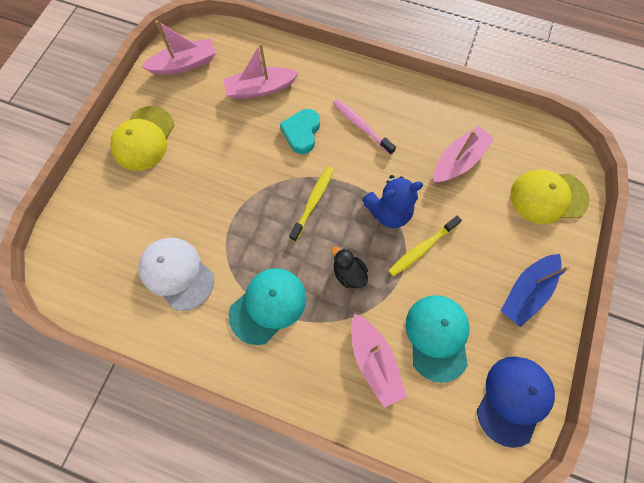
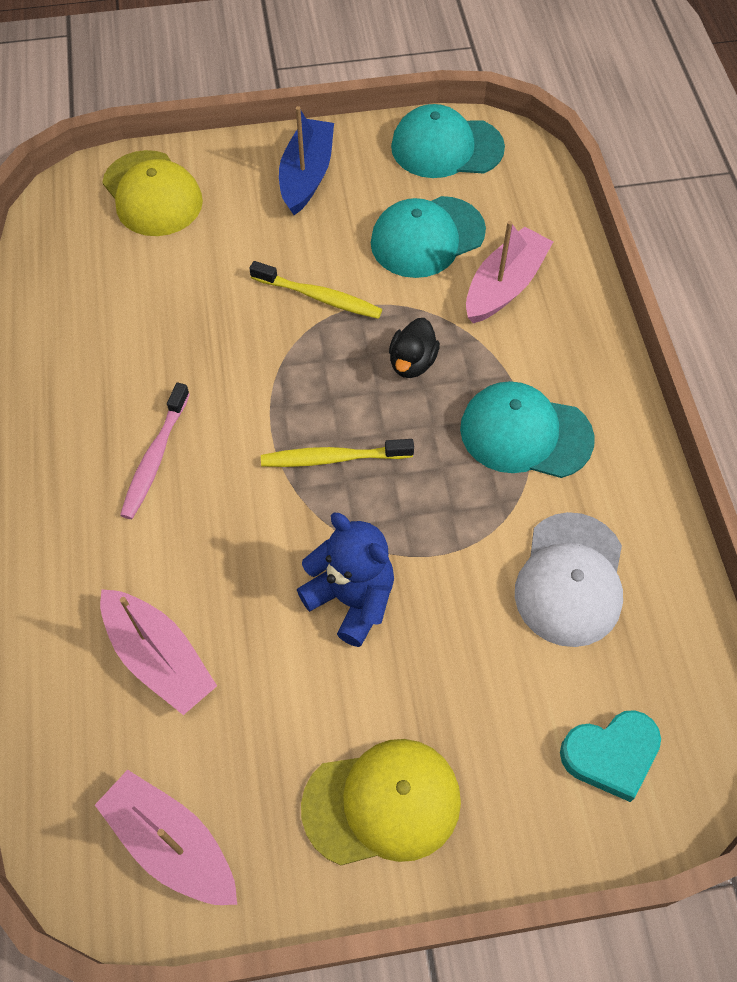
camera: 120 degrees left, 10 degrees down
turquoise heart [280,109,320,154] -> turquoise heart moved to [560,710,661,802]
blue teddy bear [362,175,423,228] -> blue teddy bear moved to [297,513,394,647]
pink boat [434,126,495,183] -> none
blue cap [477,356,555,448] -> turquoise cap [391,104,505,178]
blue boat [501,254,570,327] -> blue boat turned 90 degrees counterclockwise [279,106,334,215]

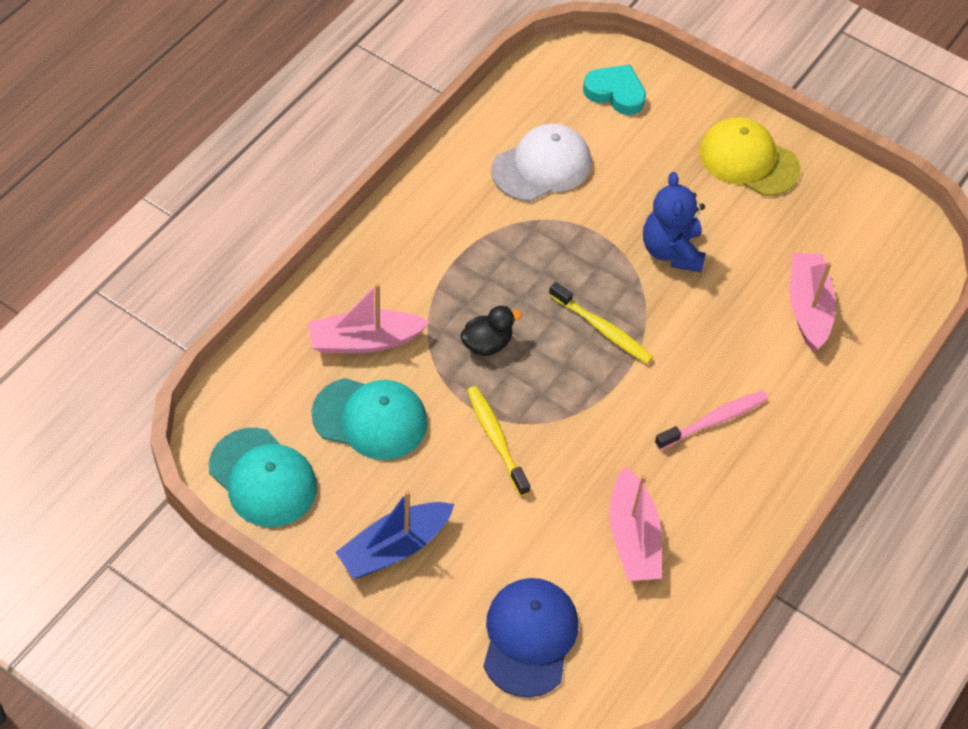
camera: 140 degrees left, 5 degrees down
pink boat [95,770,237,905] -> pink boat moved to [610,466,662,581]
yellow cap [102,150,203,236] -> blue cap [483,578,578,697]
turquoise cap [460,381,595,478] -> none

